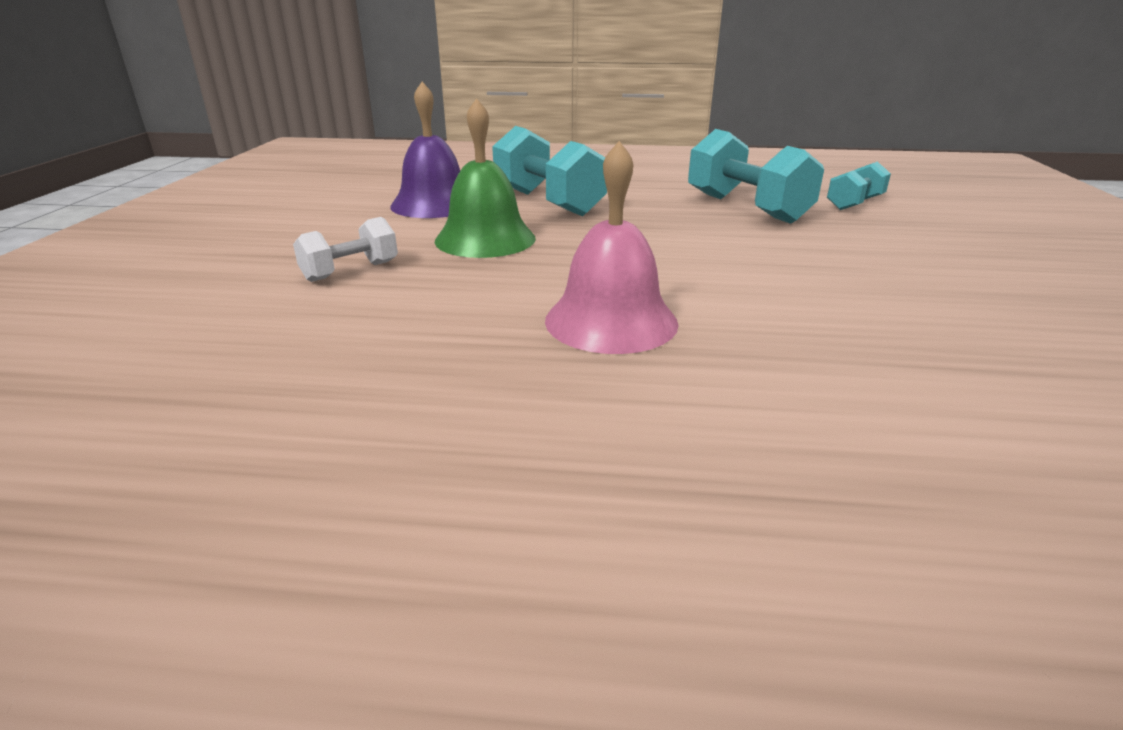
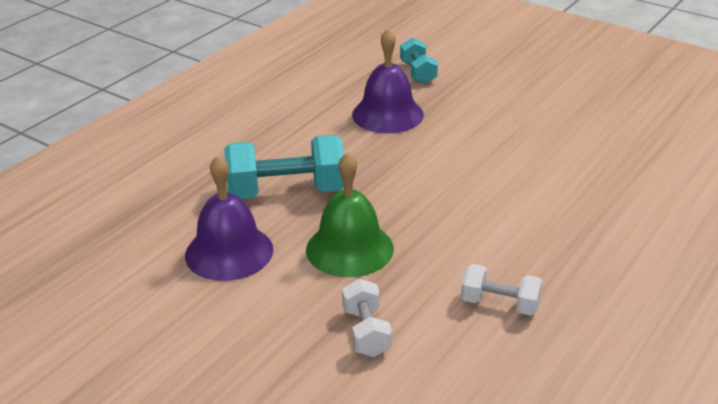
camera: 60 degrees left, 5 degrees up
pink bell [545,141,678,354] -> none
turquoise dumbbell [688,129,824,224] -> purple bell [352,28,424,133]
none -> white dumbbell [461,264,543,316]

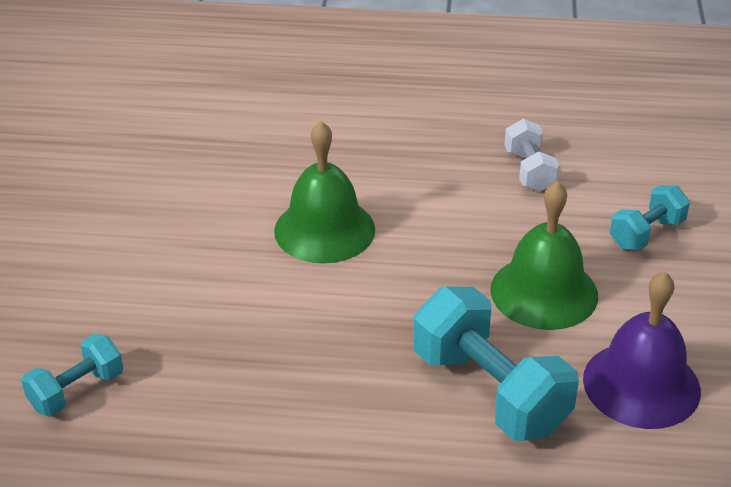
camera: 120 degrees left, 5 degrees up
white dumbbell [342,279,392,357] -> turquoise dumbbell [610,185,690,250]
purple bell [352,28,424,133] -> none
none -> green bell [274,121,375,264]

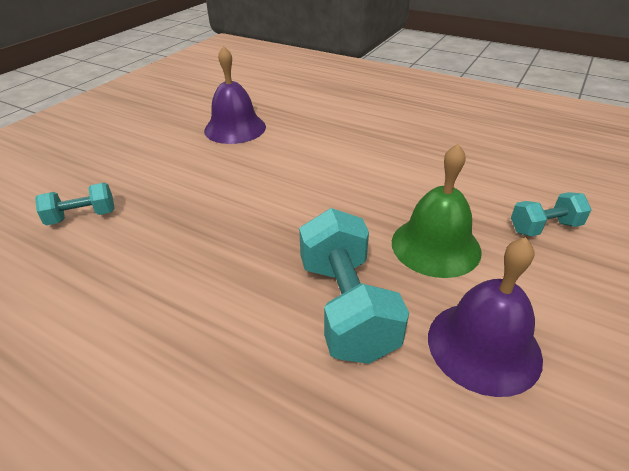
camera: 25 degrees right, 0 degrees up
green bell [274,121,375,264] -> none
white dumbbell [504,119,559,192] -> none
none -> purple bell [204,46,266,144]

